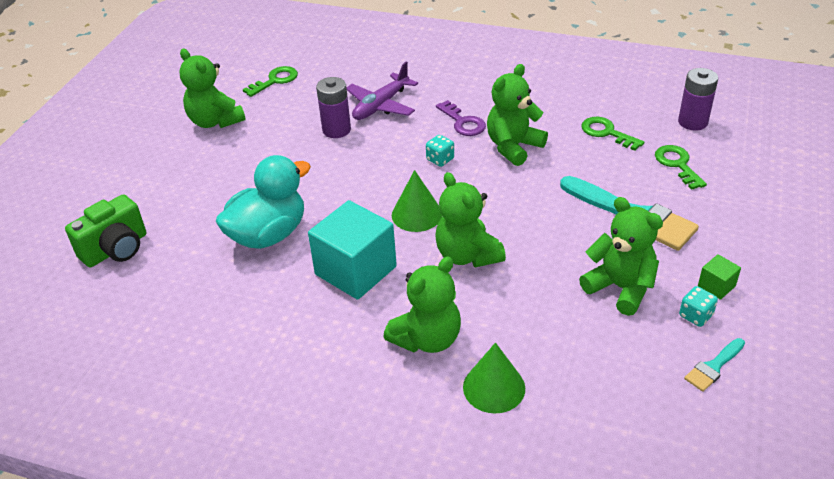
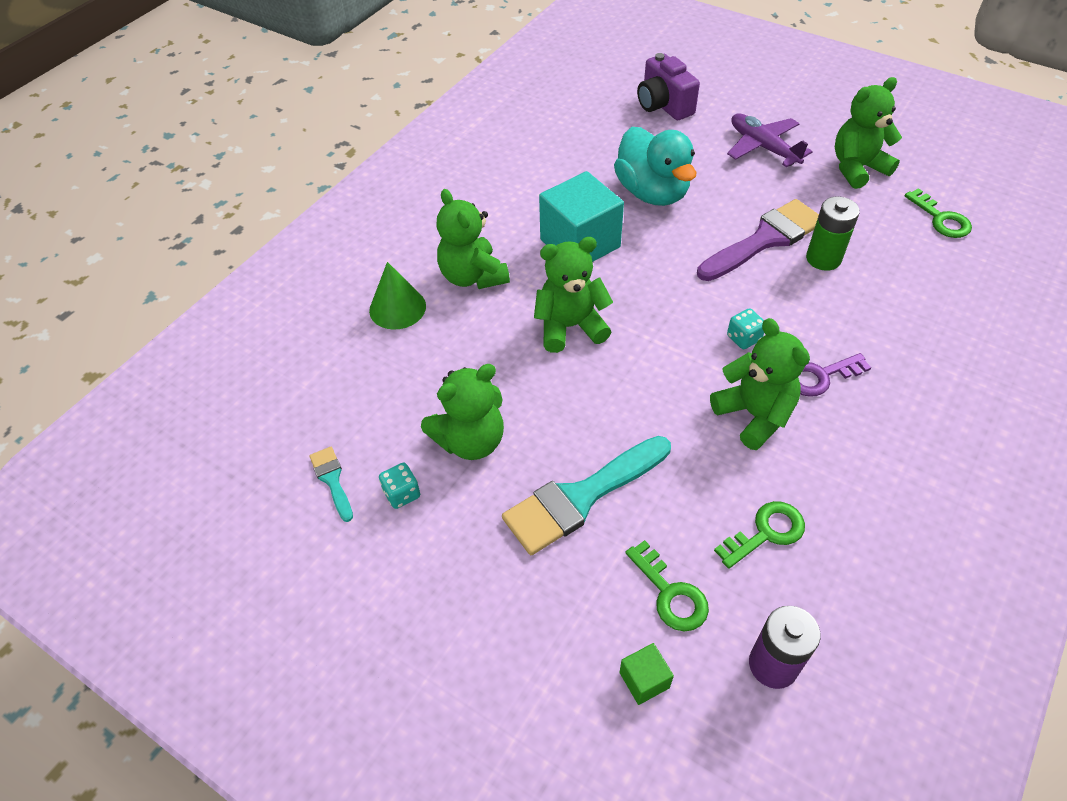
camera: 105 degrees right, 10 degrees up
green camera [65,194,146,267] -> purple camera [637,53,700,120]
purple battery [316,77,351,138] -> green battery [806,196,860,271]
purple plane [346,62,418,120] -> purple plane moved to [727,113,813,167]
green cone [392,170,442,232] -> none
green key [655,145,707,190] -> green key turned 60 degrees clockwise [625,540,709,631]
green cube [698,254,741,300] -> green cube moved to [620,643,674,705]
none -> purple brush [697,199,819,281]

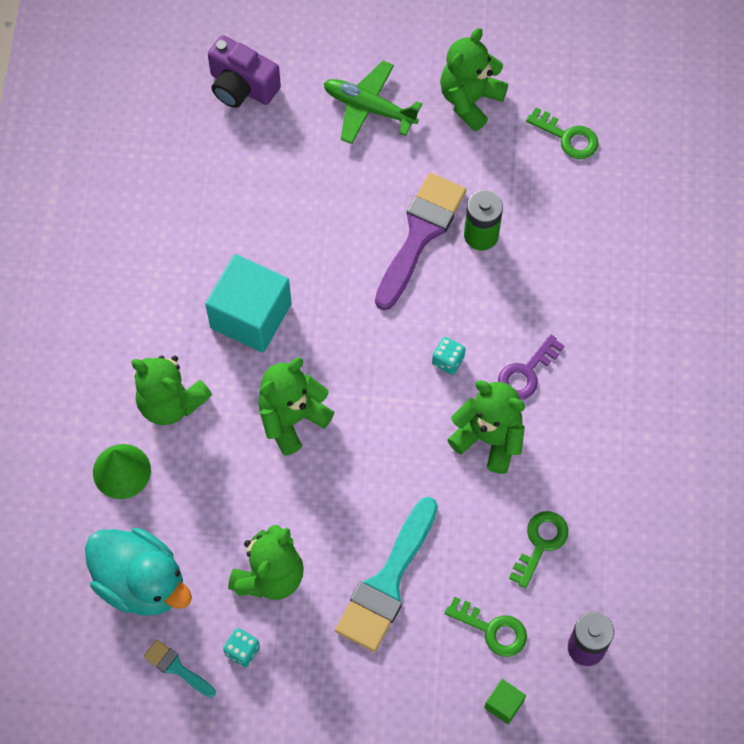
camera: 30 degrees left, 15 degrees up
turquoise duck [614,127,696,206] -> turquoise duck moved to [85,528,192,615]
purple plane [727,113,813,167] -> green plane [324,61,422,144]

